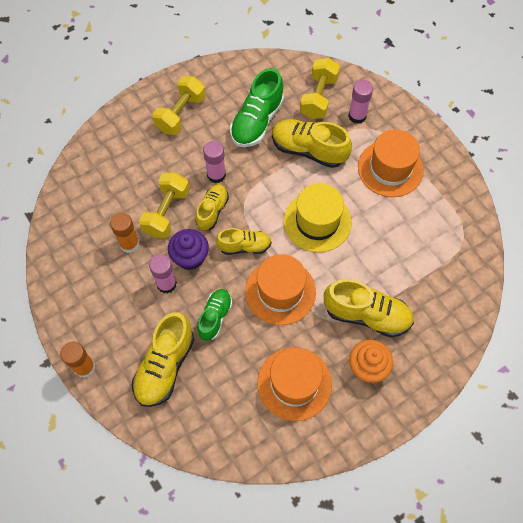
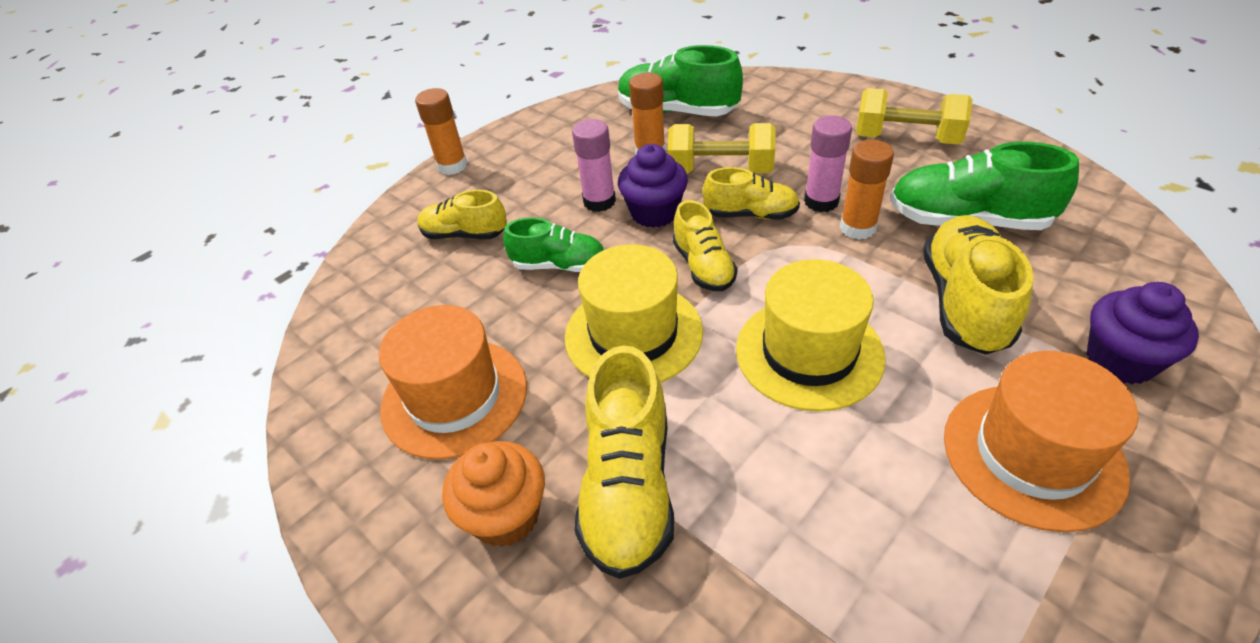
camera: 80 degrees right, 20 degrees down
yellow shoe [132,312,194,407] -> yellow shoe [417,190,507,239], size x0.62
orange hat [245,254,316,325] -> yellow hat [565,244,703,383]
yellow dumbbell [300,58,340,119] -> none
pink glue stick [348,80,373,124] -> purple cupcake [1087,282,1199,384]
none -> green shoe [618,45,743,116]
none -> orange glue stick [840,140,894,240]

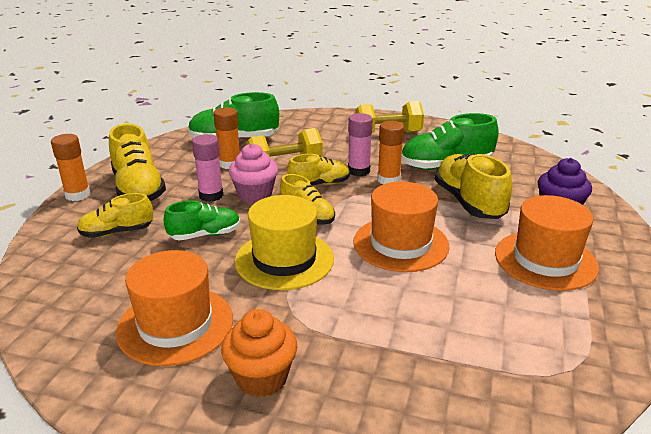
camera: 30 degrees left, 15 degrees down
yellow shoe [574,345,674,579] -> yellow shoe moved to [109,123,166,201]
purple cupcake [618,144,688,228] -> pink cupcake [229,143,278,203]
yellow hat [736,259,886,412] -> orange hat [353,182,450,272]

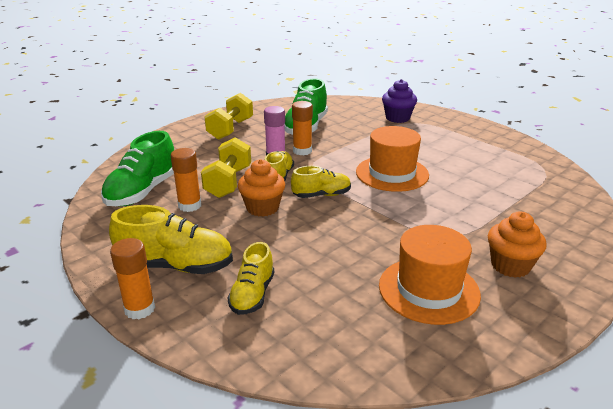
camera: 60 degrees left, 0 degrees up
green shoe [164,201,240,241] -> none
pink glue stick [192,134,223,202] -> none
pink cupcake [229,143,278,203] -> orange cupcake [238,159,285,217]
yellow hat [235,195,334,290] -> none
yellow shoe [435,153,512,219] -> none
orange hat [495,195,599,291] -> none

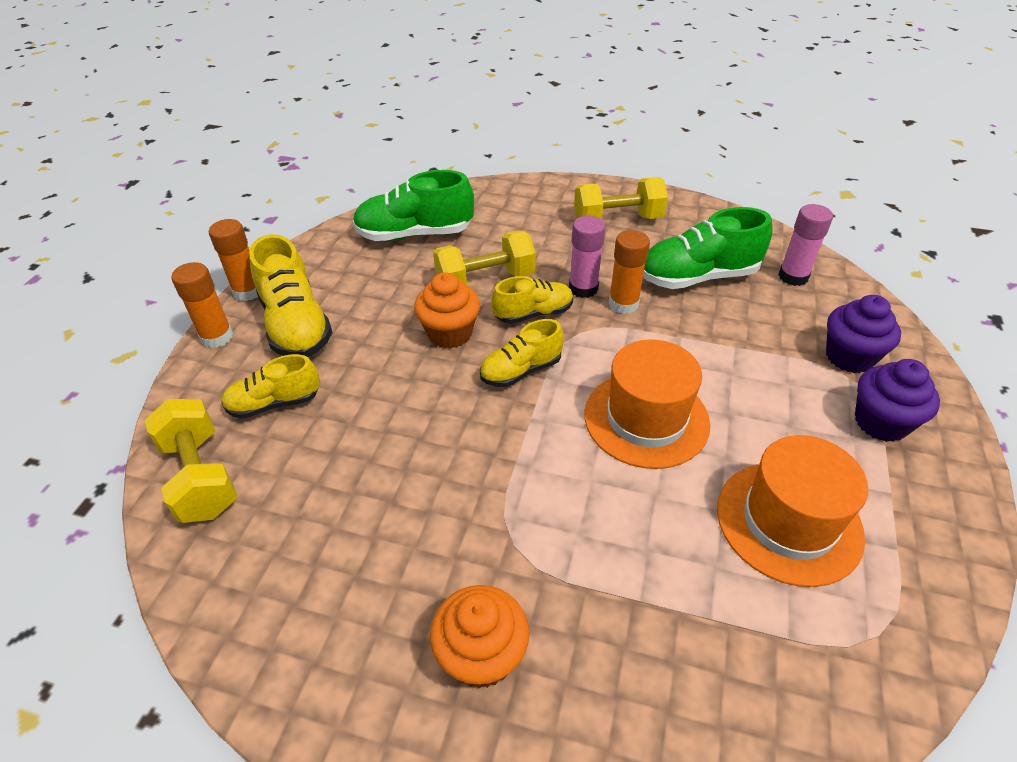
camera: 60 degrees right, 15 degrees up
orange glue stick [171,148,201,212] -> orange glue stick moved to [209,219,258,301]
yellow shoe [291,166,351,198] -> yellow shoe turned 105 degrees clockwise [480,319,564,387]
orange hat [379,225,481,325] -> orange hat moved to [717,435,868,587]
none -> yellow dumbbell [145,399,237,523]
none -> pink glue stick [778,204,833,286]
none -> purple cupcake [855,359,940,442]

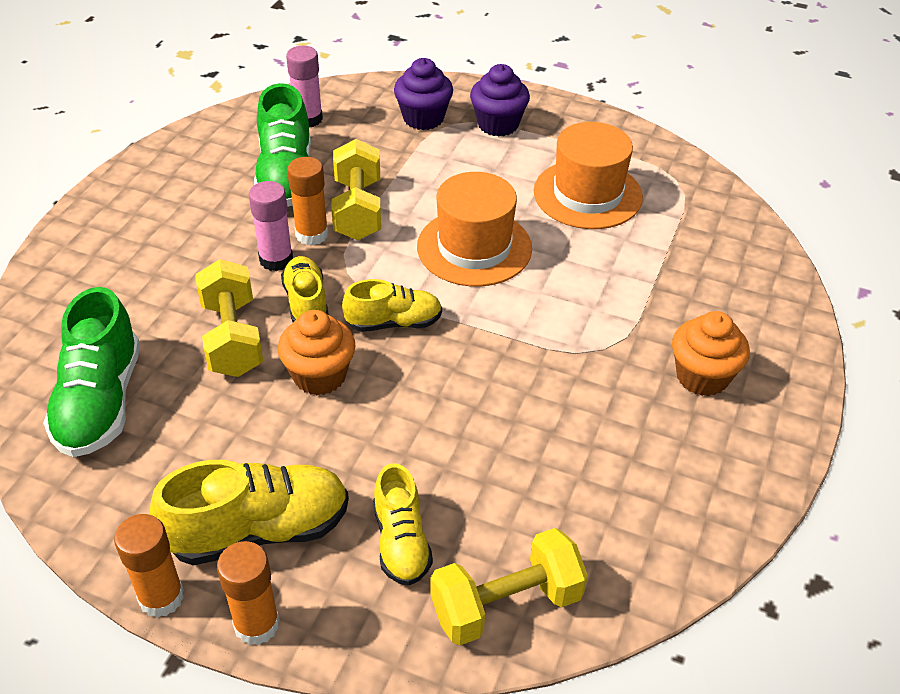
camera: 85 degrees left, 0 degrees up
yellow shoe [480,319,564,387] -> yellow shoe turned 75 degrees counterclockwise [342,279,442,332]
yellow dumbbell [574,177,668,219] -> yellow dumbbell moved to [331,139,381,240]

